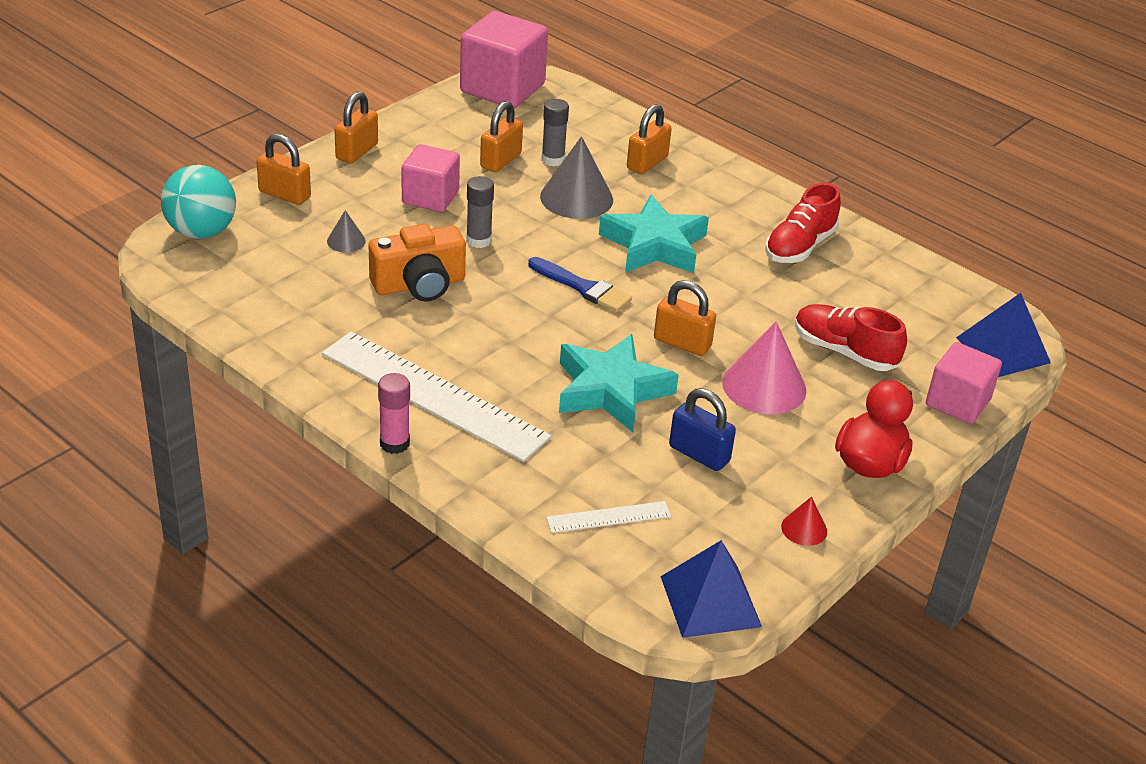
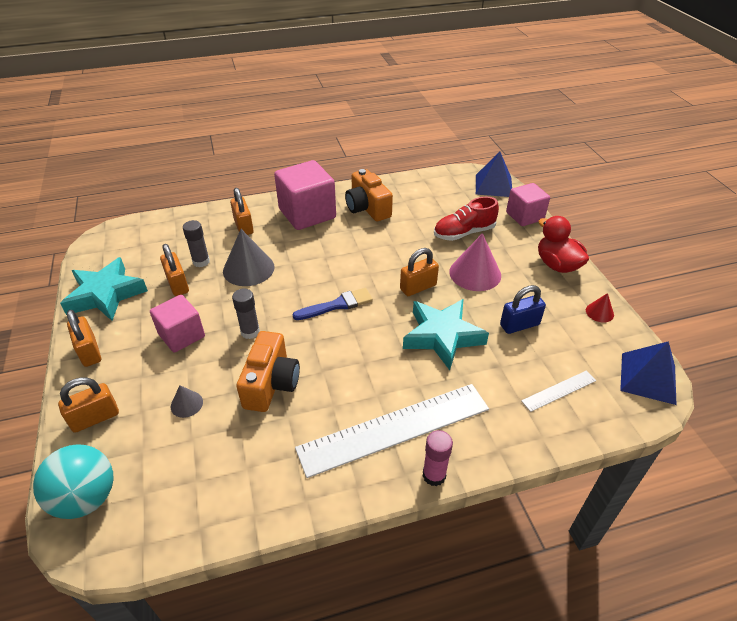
camera: 55 degrees left, 5 degrees up
pink cube [460,11,548,108] -> pink cube moved to [274,160,336,230]
white ruler [546,501,671,533] -> white ruler turned 45 degrees clockwise [521,371,596,412]
turquoise star [599,195,709,273] -> turquoise star moved to [60,257,148,321]
red shoe [765,183,841,263] -> orange camera [345,169,393,221]

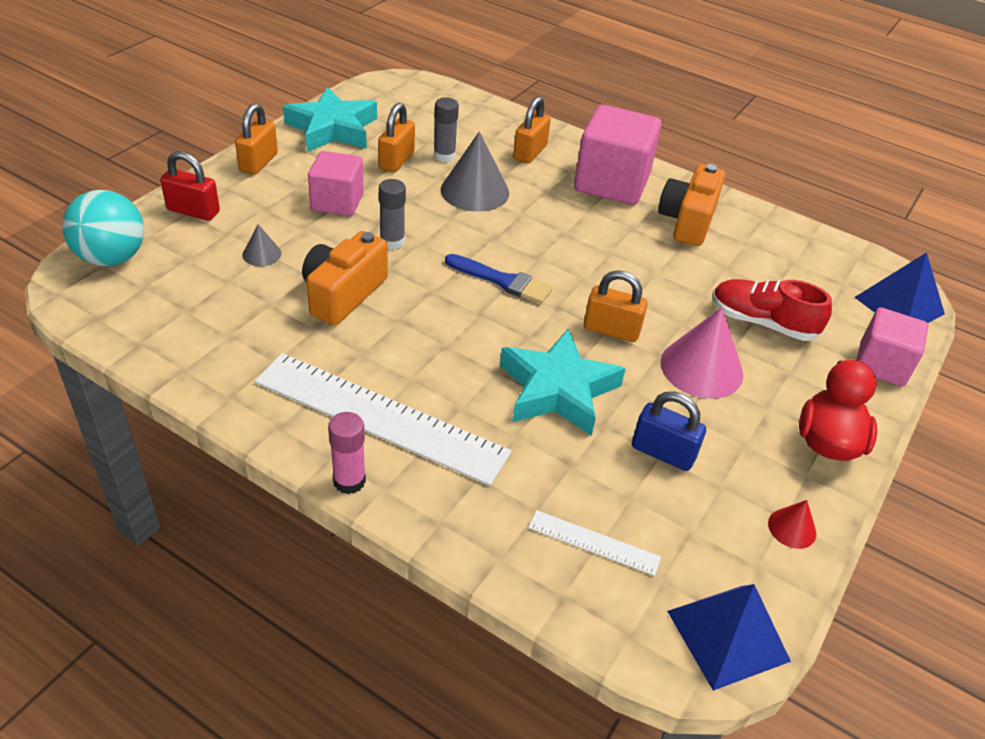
camera: 45 degrees right, 0 degrees up
orange padlock [58,377,119,433] -> red padlock [160,151,220,221]
orange camera [237,331,300,412] -> orange camera turned 150 degrees clockwise [302,231,388,325]

